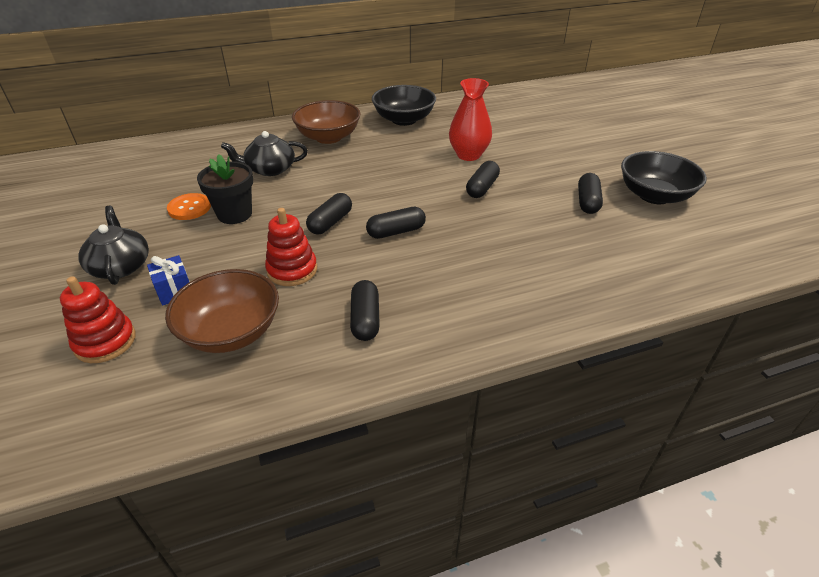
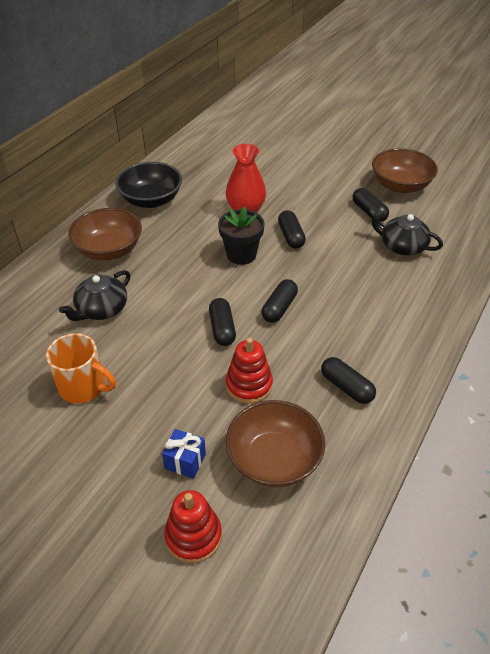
camera: 40 degrees left, 5 degrees up
black teapot [78,206,149,285] -> black teapot moved to [369,209,443,255]
orange button [167,193,211,220] -> orange mug [46,333,116,403]
black flower pot [197,154,253,224] -> black flower pot moved to [218,206,265,265]
black bowl [621,151,707,204] -> brown bowl [372,148,438,193]

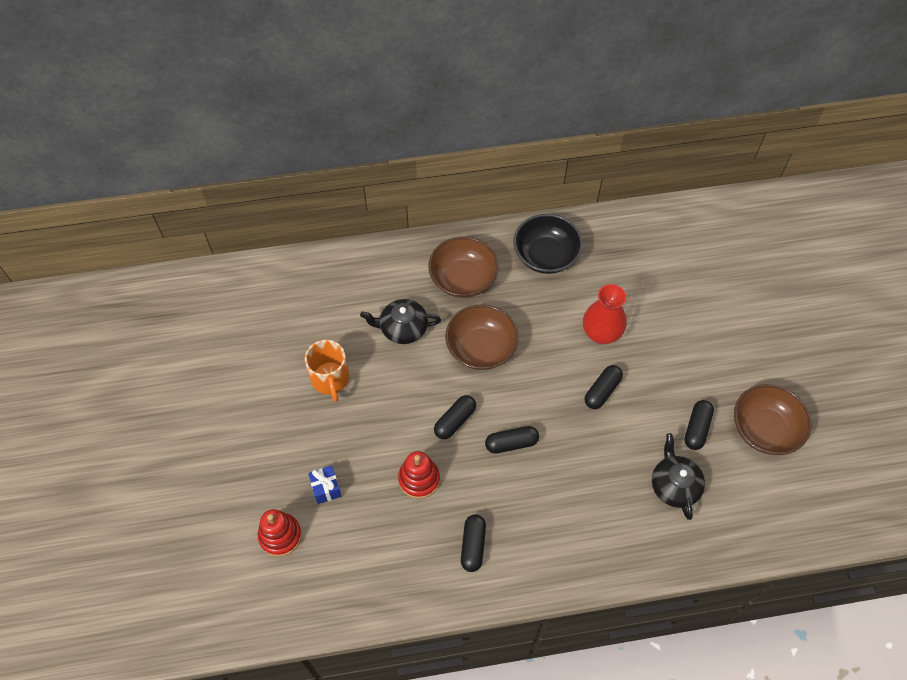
camera: 50 degrees right, 15 degrees up
black flower pot [218,206,265,265] -> none
brown bowl [226,400,325,487] -> brown bowl moved to [445,304,519,370]

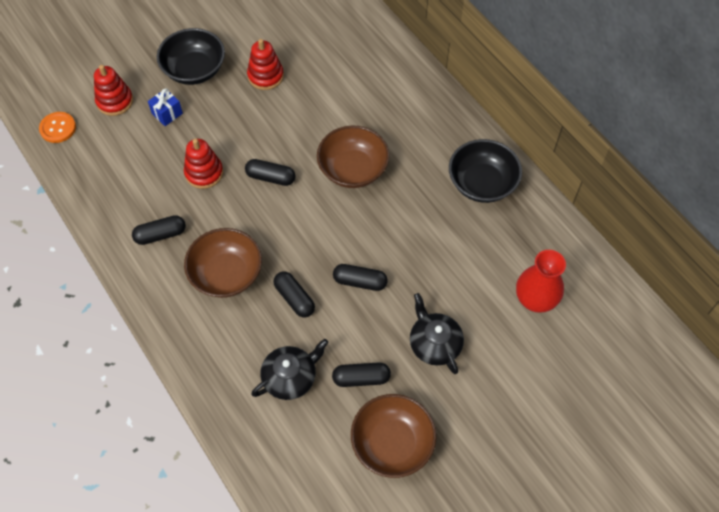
camera: 65 degrees right, 0 degrees up
orange mug [305,340,349,402] -> red stacking toy [247,39,284,90]
black teapot [360,299,441,344] -> black teapot moved to [410,293,464,374]
brown bowl [428,237,499,298] -> brown bowl moved to [184,228,262,298]
black capsule [485,426,539,454] -> black capsule moved to [274,272,315,318]
red vase [583,284,627,344] -> red vase moved to [516,250,566,313]
none -> orange button [39,112,76,143]
none -> black bowl [157,28,225,85]

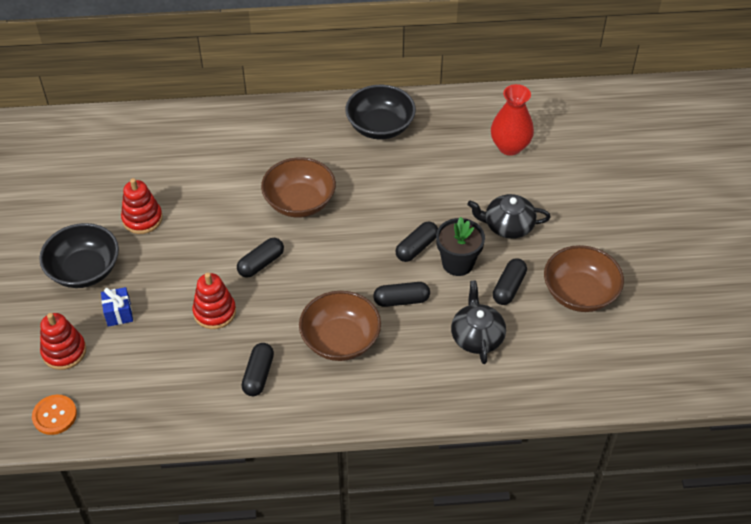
camera: 60 degrees left, 10 degrees down
none -> black flower pot [436,217,485,276]

